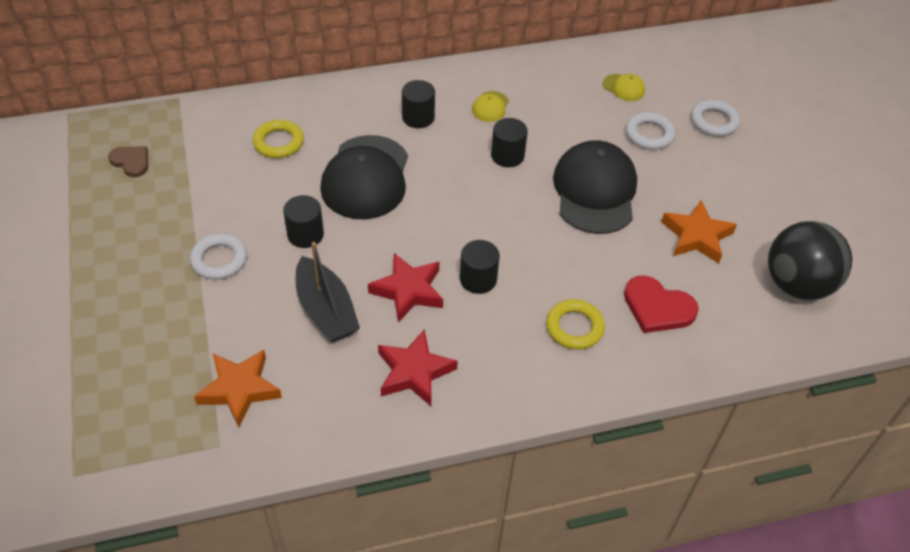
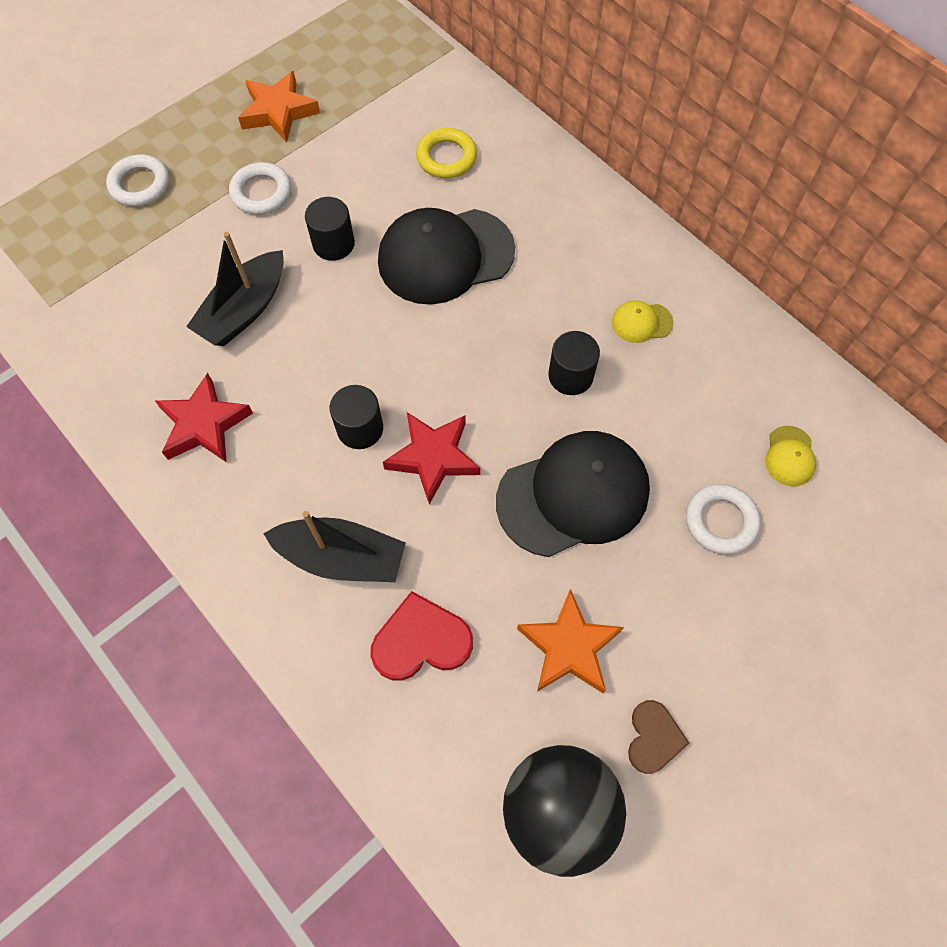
camera: 65 degrees right, 15 degrees up
brown heart [108,146,148,177] -> brown heart moved to [628,700,690,774]
orange star [194,350,282,427] -> orange star moved to [238,71,320,142]
red star [368,253,443,323] -> red star moved to [383,412,480,505]
black cylinder [402,80,435,128] -> none
yellow ring [546,299,605,350] -> black boat [263,511,406,582]
red heart [624,276,699,333] -> red heart turned 75 degrees clockwise [370,591,473,681]
white ring [691,100,740,136] -> white ring moved to [106,155,169,206]

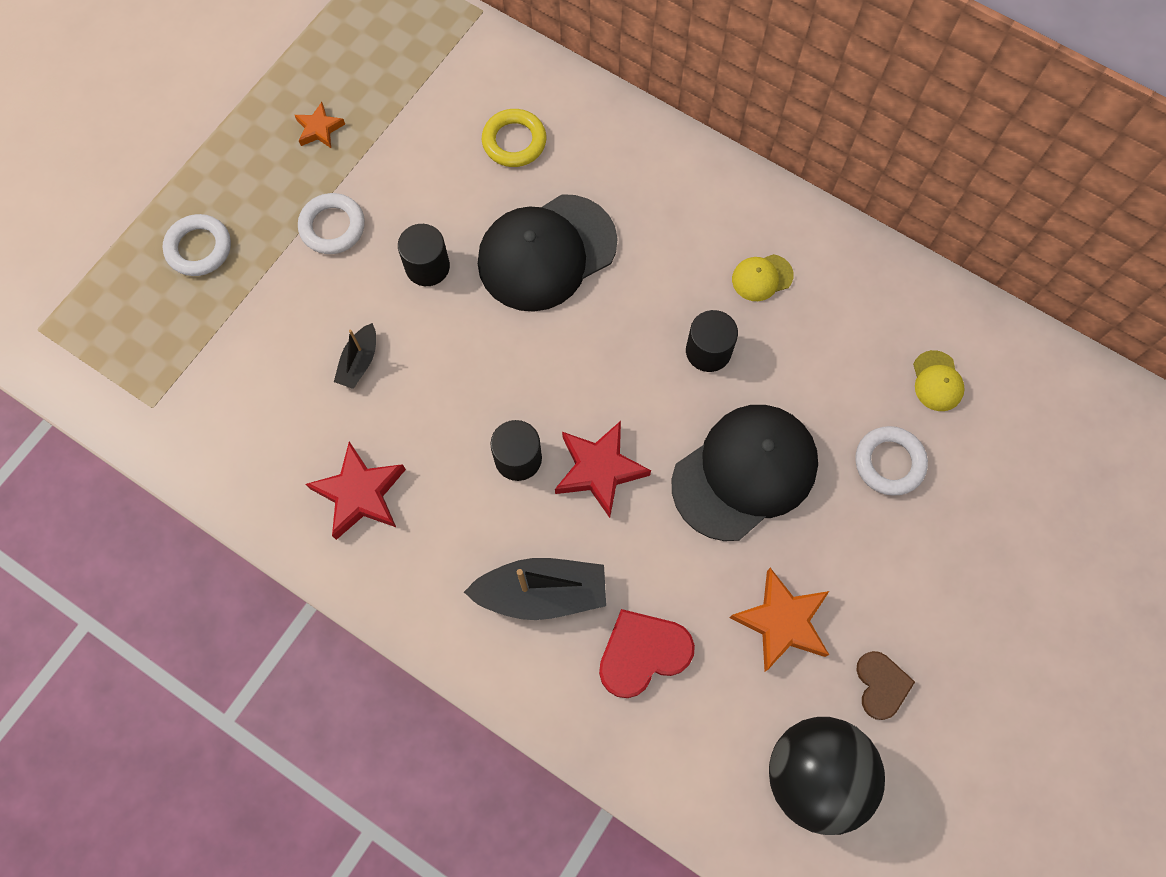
camera: 15 degrees left, 5 degrees up
black boat [186,232,284,346] -> black boat [334,323,376,389], size x0.55
orange star [238,71,320,142] -> orange star [295,102,345,148], size x0.57

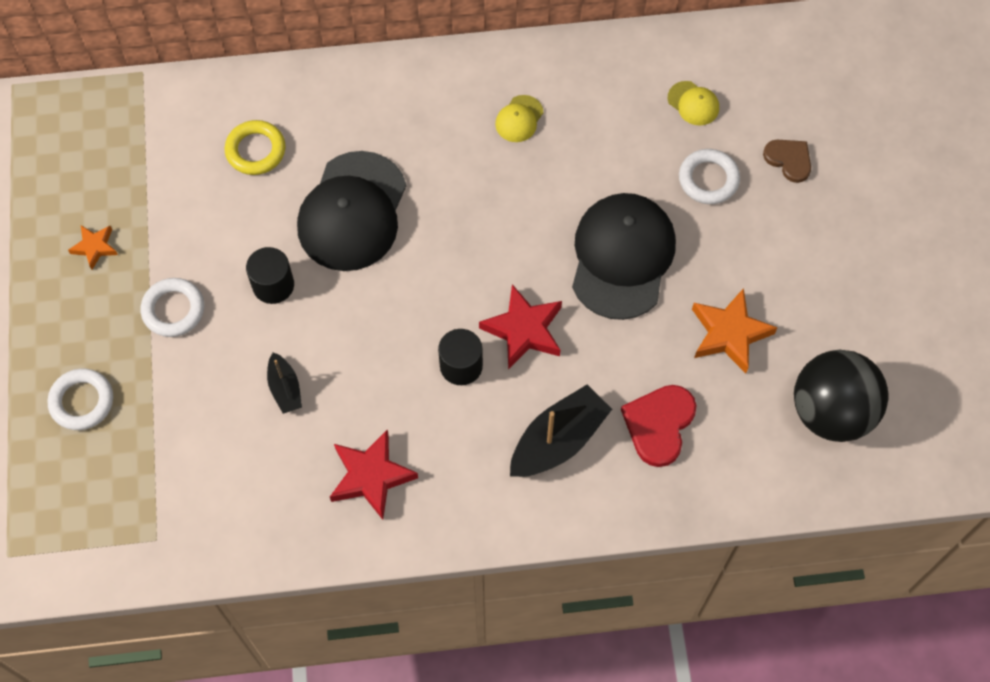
camera: 40 degrees left, 5 degrees down
black cylinder [686,310,738,372] -> none
brown heart [857,651,915,720] -> brown heart moved to [763,140,811,183]

